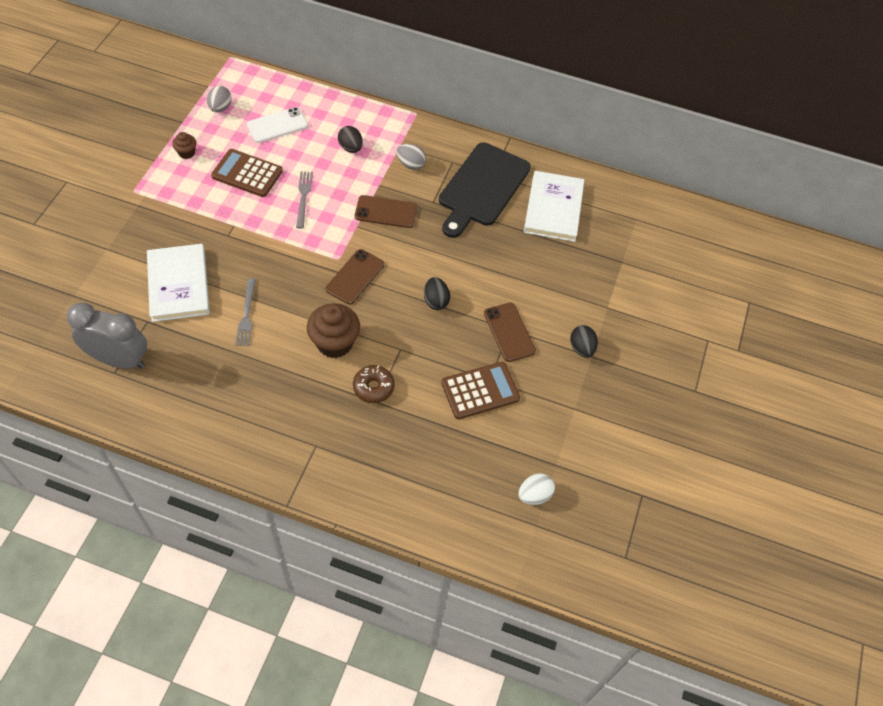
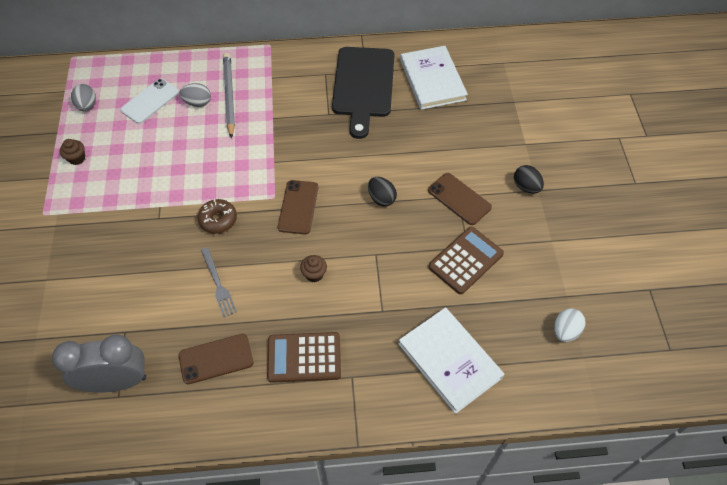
camera: 20 degrees left, 0 degrees up
white book [147,244,210,322] -> white book moved to [399,307,504,414]
brown calculator [211,149,283,197] -> brown calculator moved to [267,332,341,383]
grey fork [296,171,313,228] -> none
brown cupcake [307,303,360,358] -> brown cupcake [300,255,327,282], size x0.51
black egg [338,126,363,153] -> grey pencil [223,53,235,139]
brown donut [353,365,395,403] -> brown donut moved to [197,199,237,234]
brown phone [355,195,417,228] -> brown phone moved to [179,334,253,384]
grey egg [396,144,426,170] -> grey egg moved to [179,83,211,107]

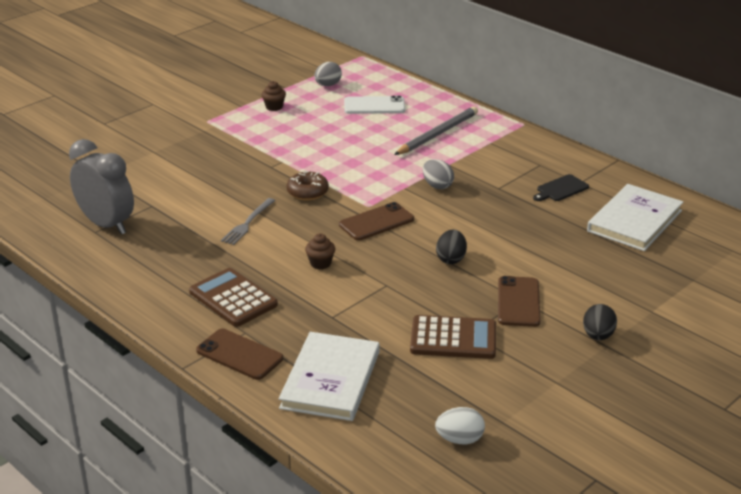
camera: 50 degrees right, 25 degrees down
grey egg [179,83,211,107] -> grey egg moved to [423,159,454,189]
brown phone [179,334,253,384] -> brown phone moved to [196,329,283,380]
black cutting board [332,47,394,139] -> black cutting board [533,174,589,201], size x0.42

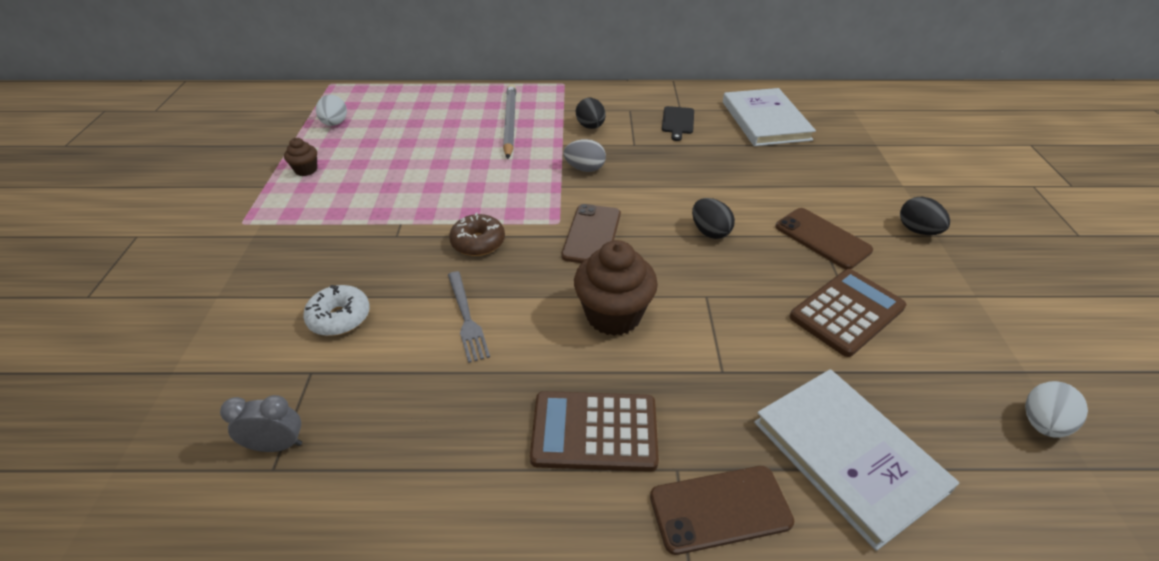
camera: 45 degrees left, 10 degrees up
grey clock [69,139,134,234] -> grey clock [220,395,302,452], size x0.50
brown cupcake [305,233,335,269] -> brown cupcake [574,240,658,336], size x1.97
grey egg [314,62,342,86] -> white egg [316,95,347,126]
white phone [344,96,405,114] -> none
none -> white donut [303,285,370,336]
none -> black egg [576,98,605,129]

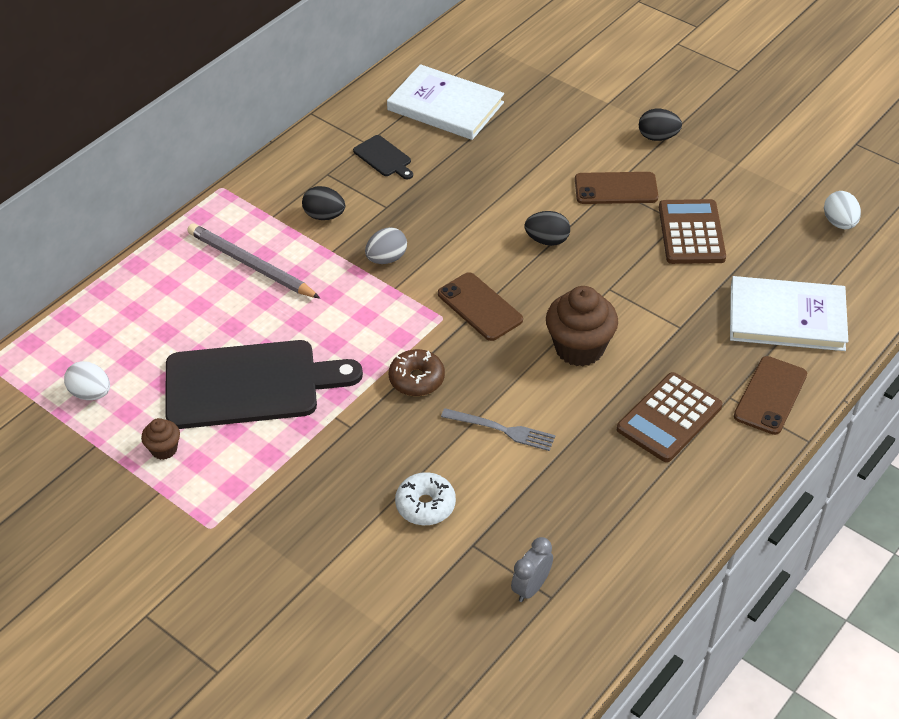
camera: 50 degrees left, 5 degrees up
none -> black cutting board [165,340,363,429]

